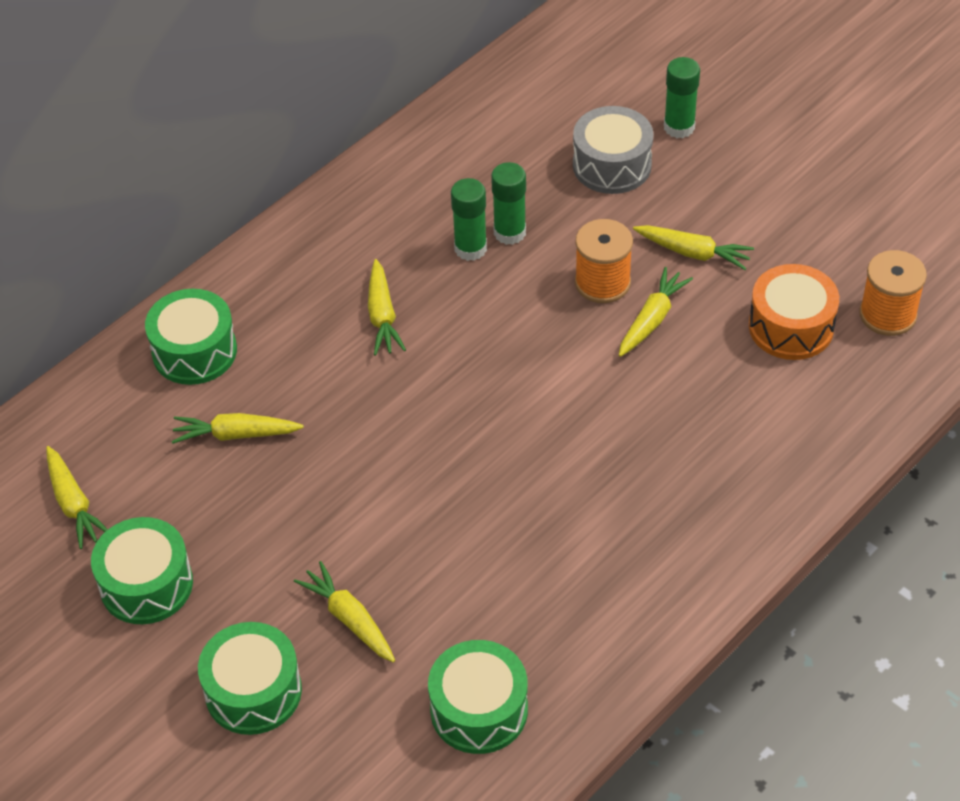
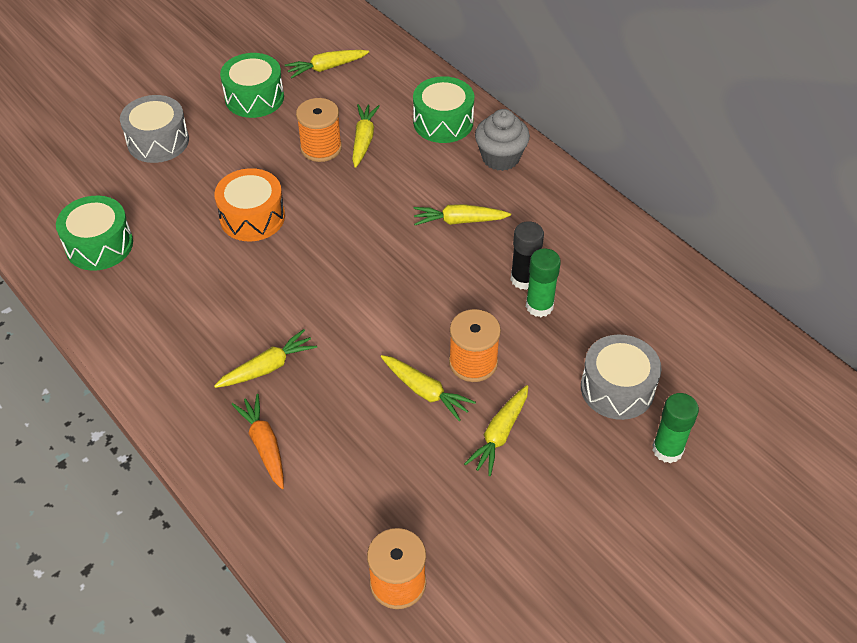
camera: 95 degrees right, 0 degrees up
green drum [198,622,302,735] -> grey drum [120,95,189,163]
yellow carrot [294,561,395,663] -> yellow carrot moved to [214,329,317,388]
green glue stick [451,178,487,261] -> black glue stick [511,221,544,290]
orange drum [749,264,839,360] -> orange drum moved to [214,168,285,241]
none -> orange carrot [231,394,284,489]
none -> orange spool [296,98,342,162]
none -> grey cupcake [475,109,530,171]

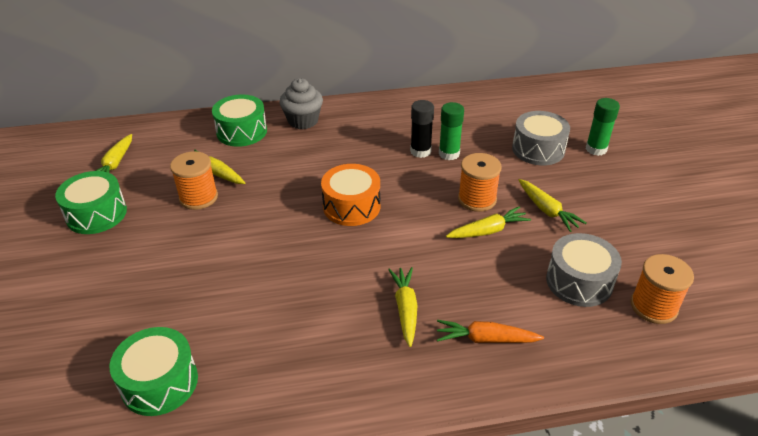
camera: 60 degrees left, 10 degrees down
grey drum [120,95,189,163] -> grey drum moved to [546,233,622,307]
orange drum [214,168,285,241] -> orange drum moved to [321,164,380,226]
yellow carrot [413,204,511,225] -> none

